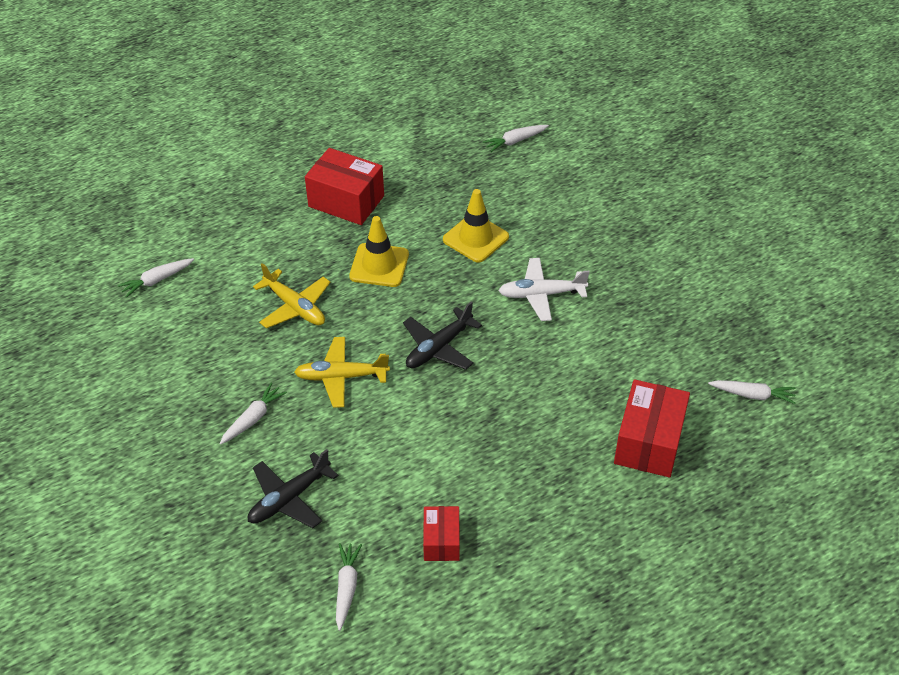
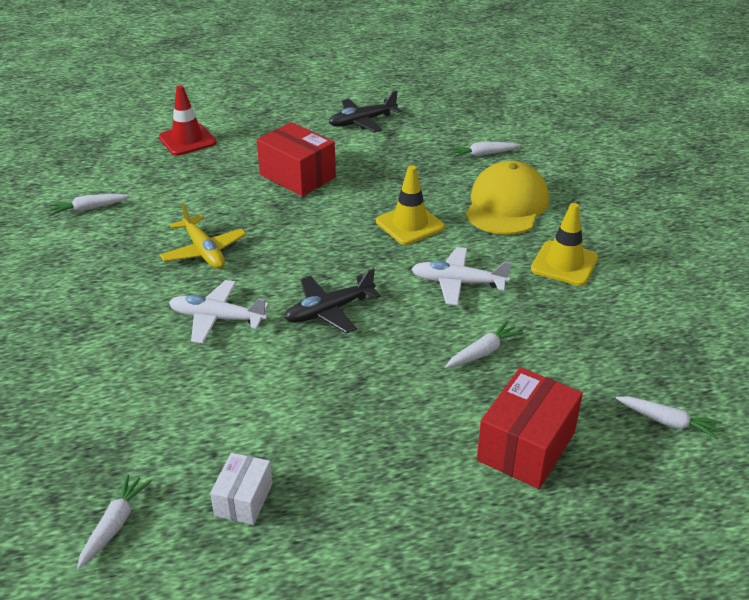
camera: 15 degrees right, 10 degrees down
white carrot [220,383,287,445] -> white carrot moved to [445,321,523,368]
black plane [248,449,338,528] -> black plane moved to [329,90,401,132]
yellow plane [294,337,390,408] -> white plane [169,280,269,344]
yellow traffic cone [349,216,409,287] -> yellow traffic cone moved to [531,203,598,286]
red box [423,506,460,561] -> white box [210,453,273,525]
none -> red traffic cone [159,85,217,156]
none -> yellow cap [466,161,549,235]

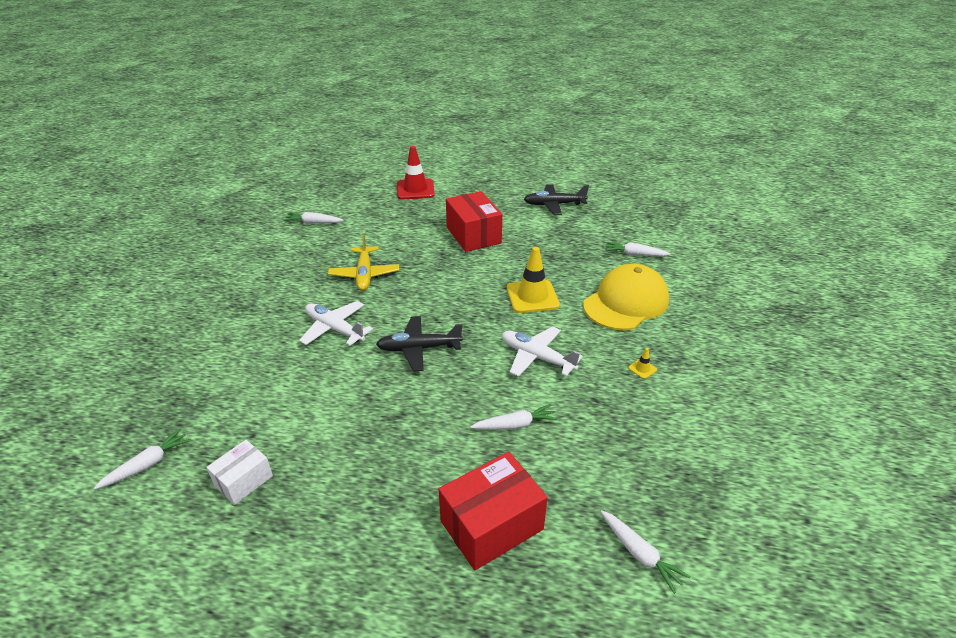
camera: 25 degrees right, 0 degrees up
yellow traffic cone [531,203,598,286] -> yellow traffic cone [628,348,657,379], size x0.41

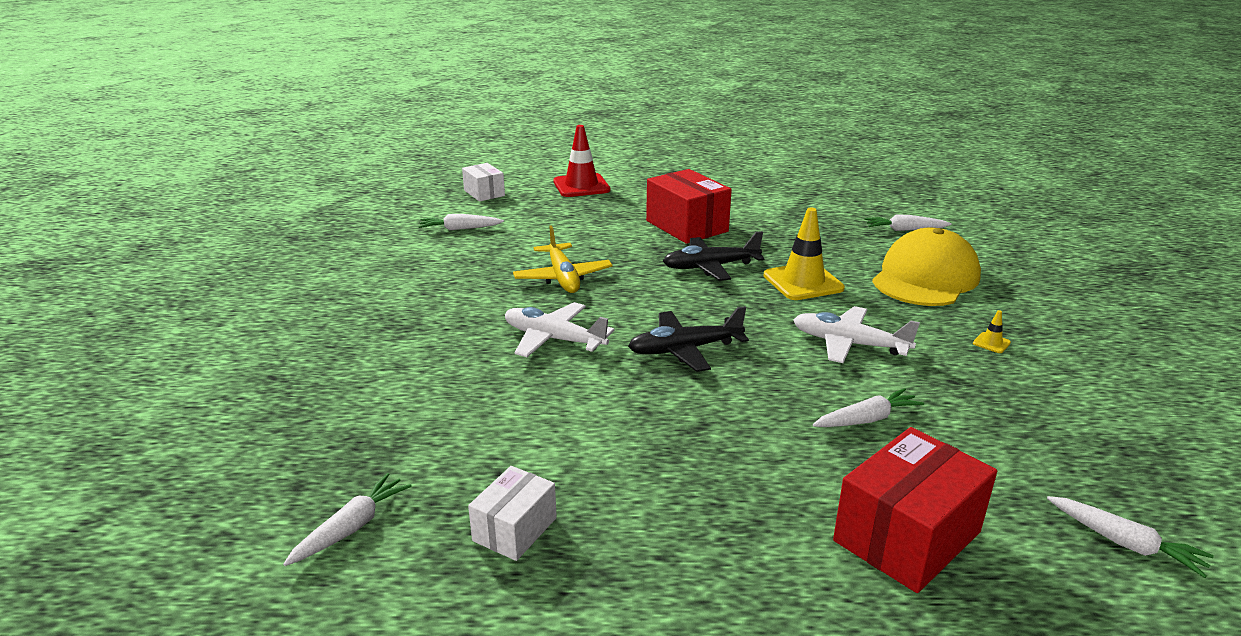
camera: 10 degrees left, 10 degrees down
black plane [524,184,589,215] -> black plane moved to [663,231,764,281]
none -> white box [462,163,505,202]

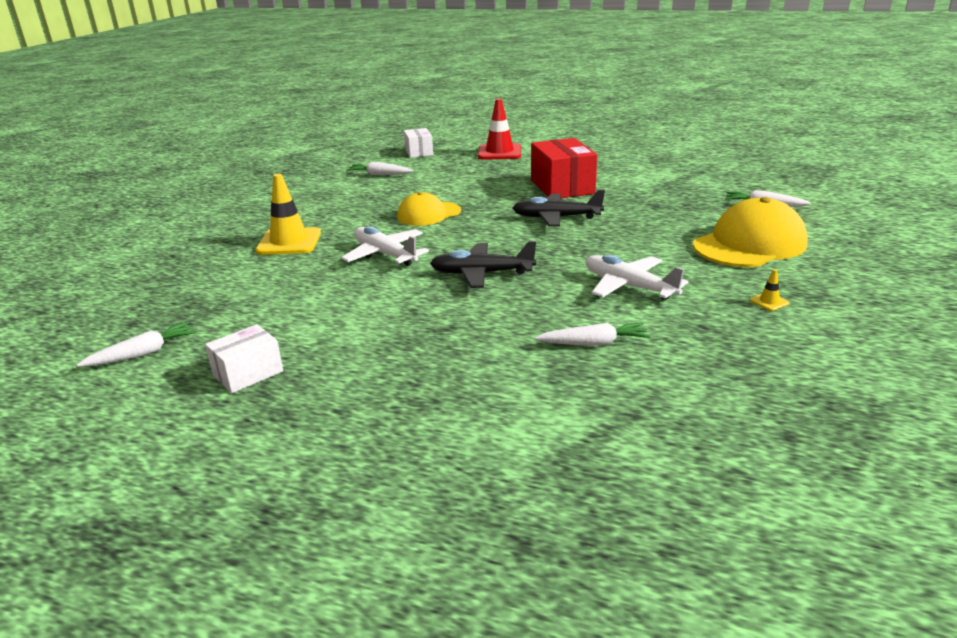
camera: 20 degrees right, 0 degrees up
yellow plane [513,225,613,293] -> yellow cap [397,192,461,226]
yellow traffic cone [764,208,845,300] -> yellow traffic cone moved to [256,174,321,255]
red box [833,427,997,593] -> none
white carrot [1047,496,1214,578] -> none

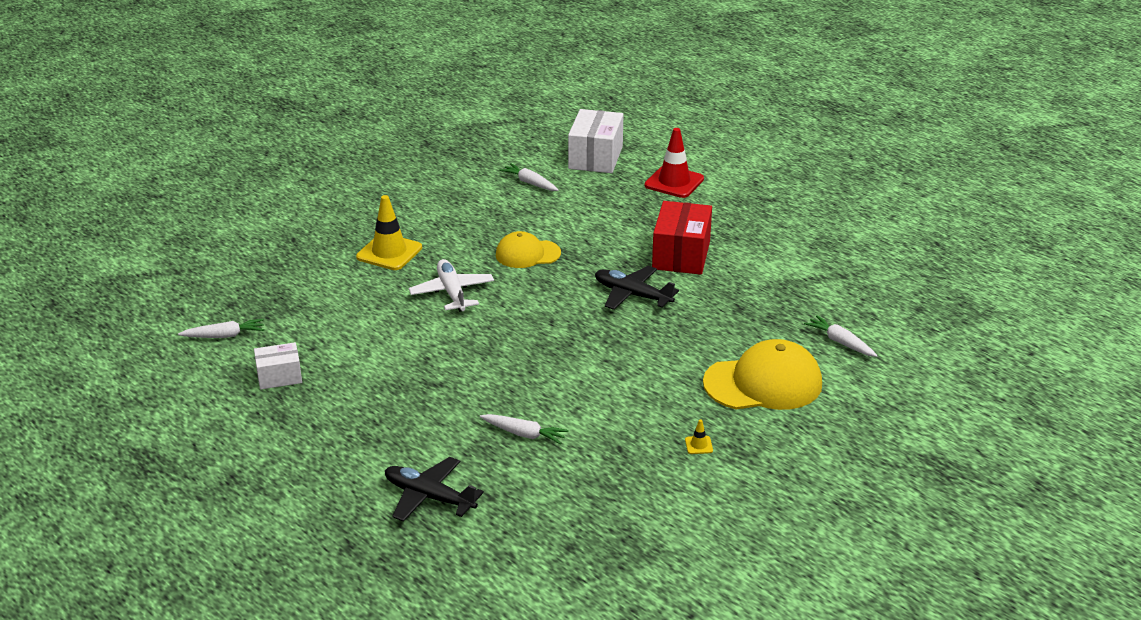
camera: 25 degrees right, 5 degrees up
white box [404,128,433,158] -> white box [568,109,623,173], size x1.72
black plane [430,241,536,288] -> black plane moved to [385,457,484,522]
white plane [586,255,689,300] -> none

